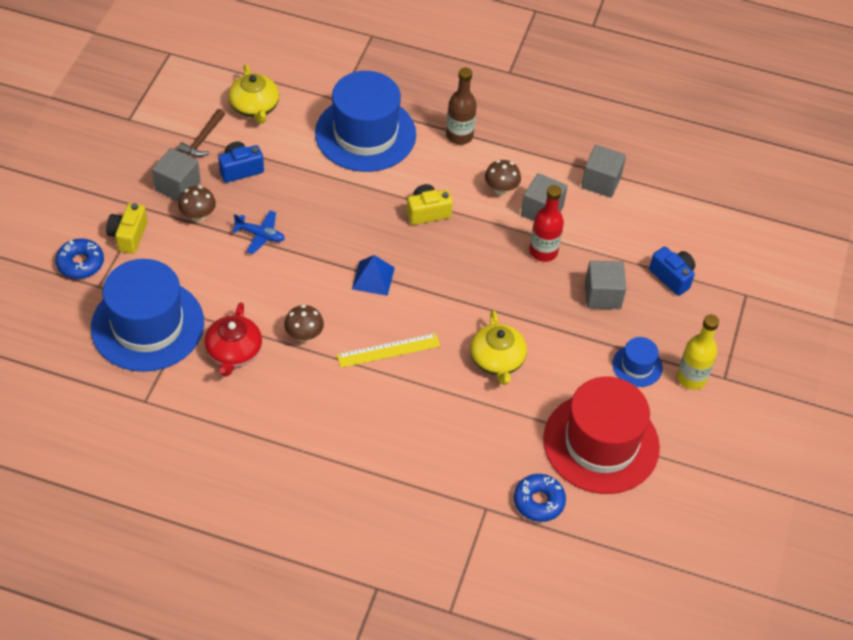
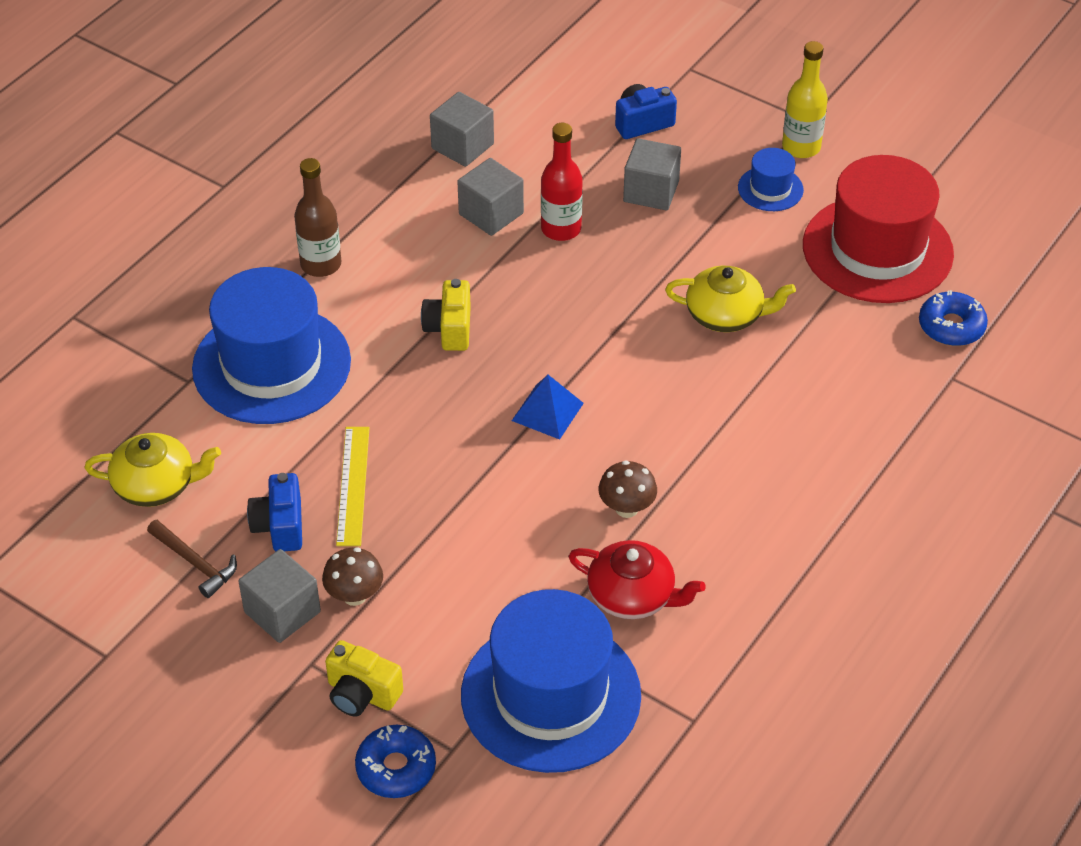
camera: 70 degrees left, 5 degrees down
blue plane [232,210,285,254] -> none
yellow ruler [337,333,440,368] -> yellow ruler moved to [336,427,369,546]
brown mushroom [485,160,521,195] -> none

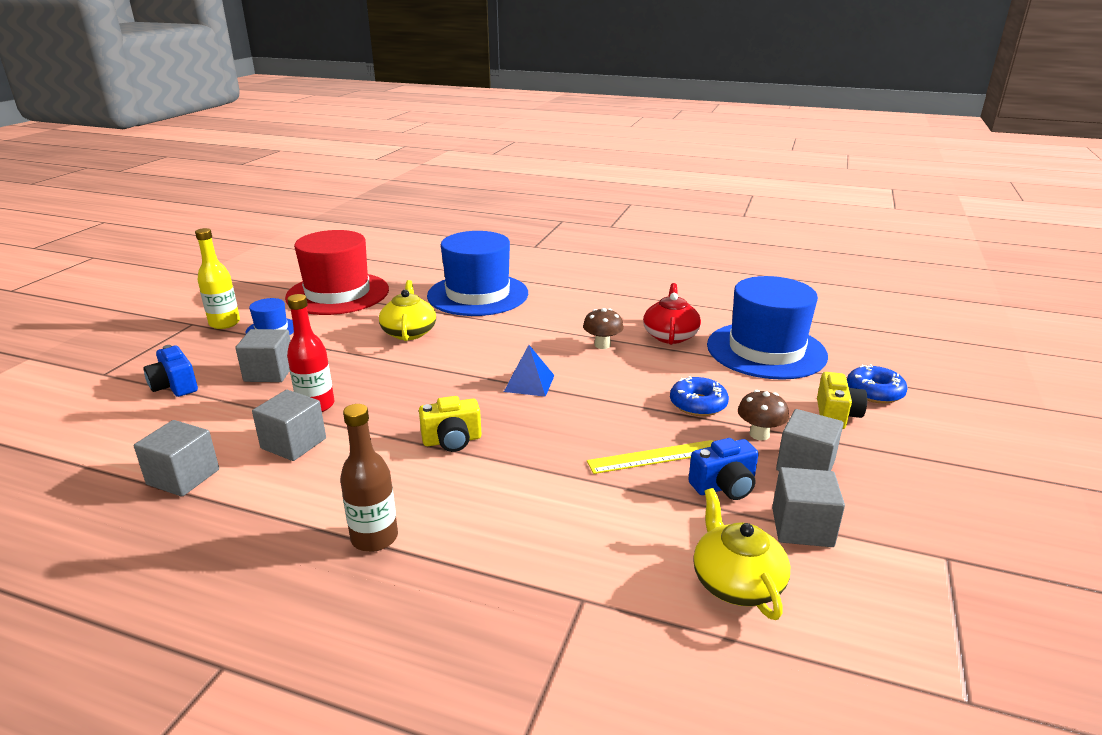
camera: 105 degrees left, 20 degrees down
brown hammer [147,520,237,598] -> grey cube [772,467,845,547]
blue hat [192,267,351,424] -> blue hat moved to [427,231,528,316]
blue donut [919,290,988,346] -> blue donut moved to [670,376,729,416]

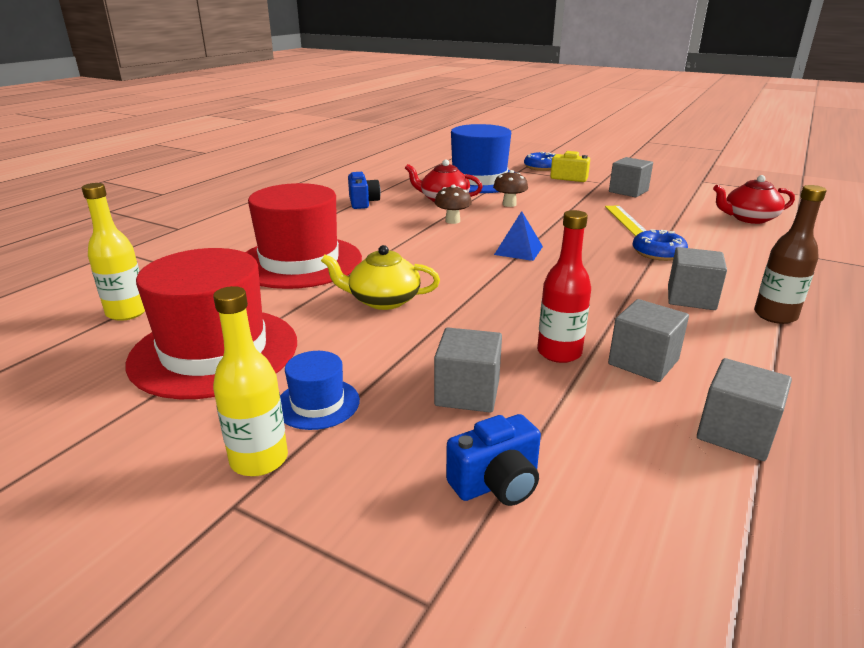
camera: 80 degrees left, 0 degrees up
yellow camera [419,396,481,452] -> none
blue hat [427,231,528,316] -> red hat [246,183,362,289]
blue donut [670,376,729,416] -> blue donut moved to [633,229,688,261]
blue camera [688,438,759,500] -> blue camera moved to [348,172,381,209]
yellow teapot [693,488,790,620] -> red teapot [713,175,795,224]
brown mushroom [738,390,789,440] -> brown mushroom moved to [493,170,528,207]
grey cube [772,467,845,547] -> grey cube moved to [668,247,727,310]
none -> yellow bottle [82,183,145,321]

